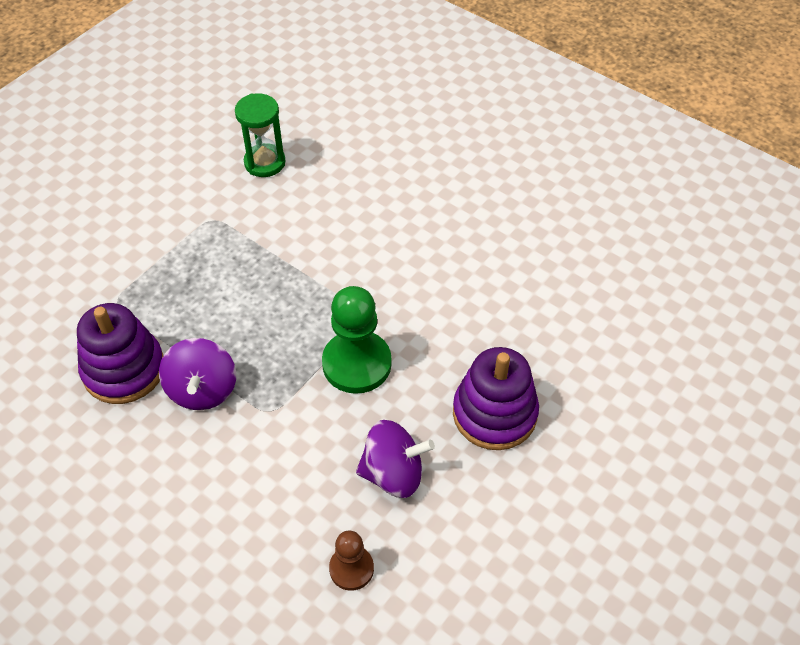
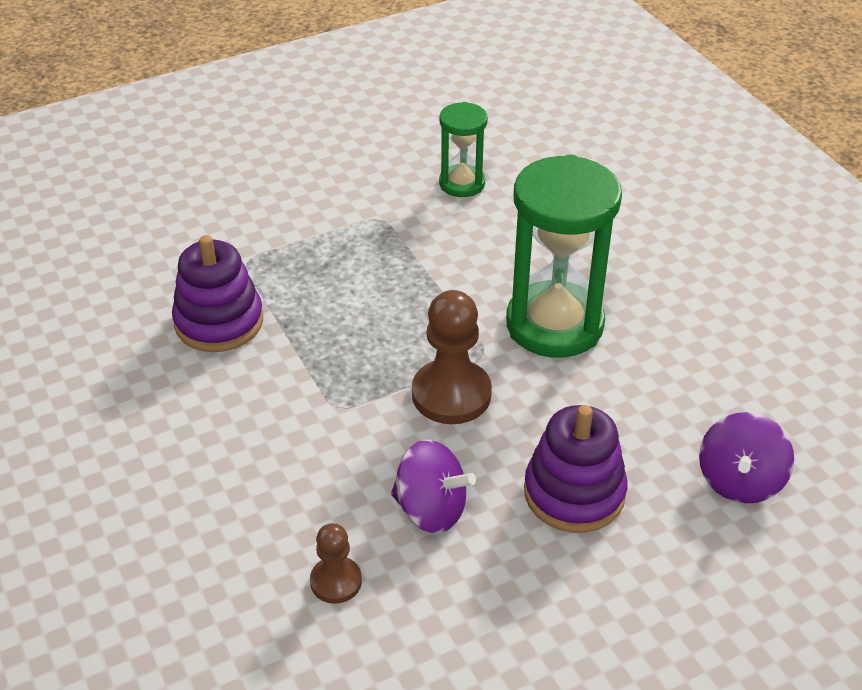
camera: 25 degrees right, 10 degrees down
purple spinning top [159,338,236,410] -> purple spinning top moved to [699,412,794,504]
green pawn [322,286,392,394] -> brown pawn [412,290,492,424]
none -> green hourglass [506,154,622,358]

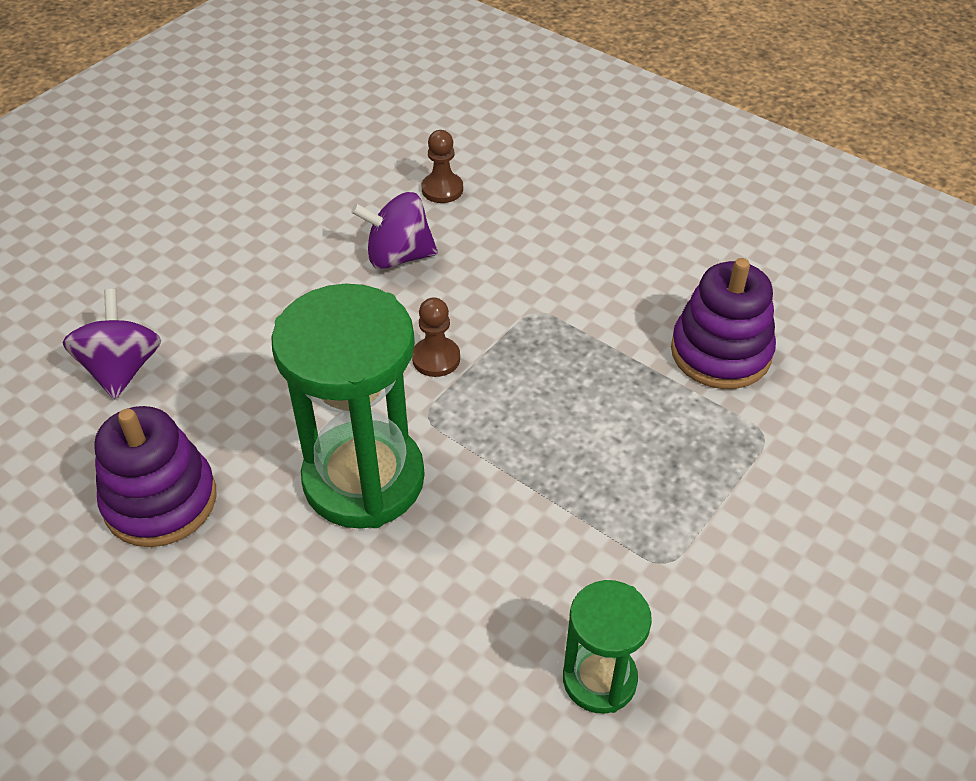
camera: 155 degrees right, 5 degrees up
brown pawn [412,290,492,424] -> brown pawn [412,297,460,377], size x0.56
purple stacking toy [524,405,628,533] -> purple stacking toy moved to [94,406,216,547]

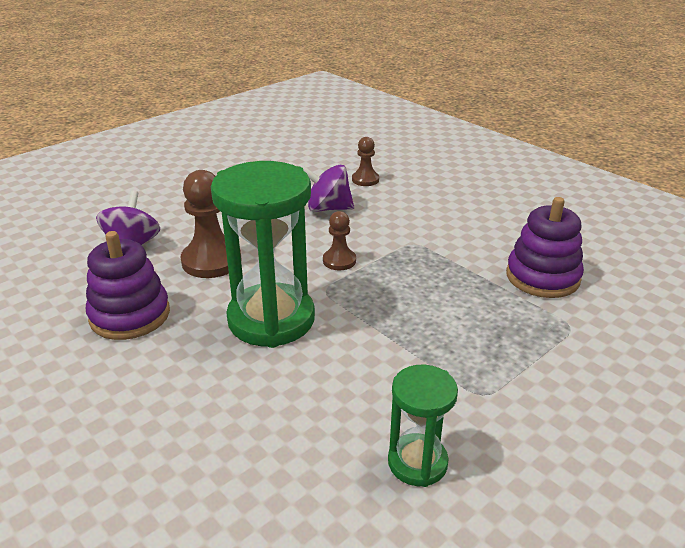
camera: 10 degrees right, 15 degrees down
none -> brown pawn [181,170,241,278]

